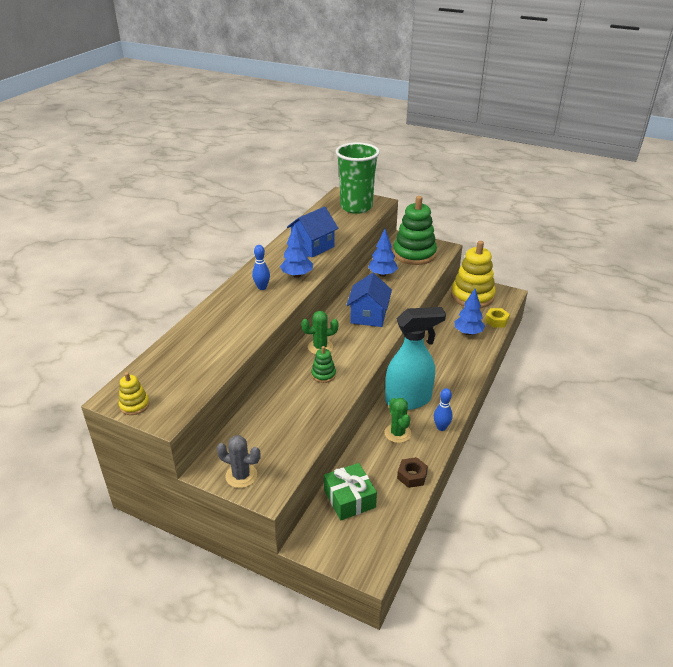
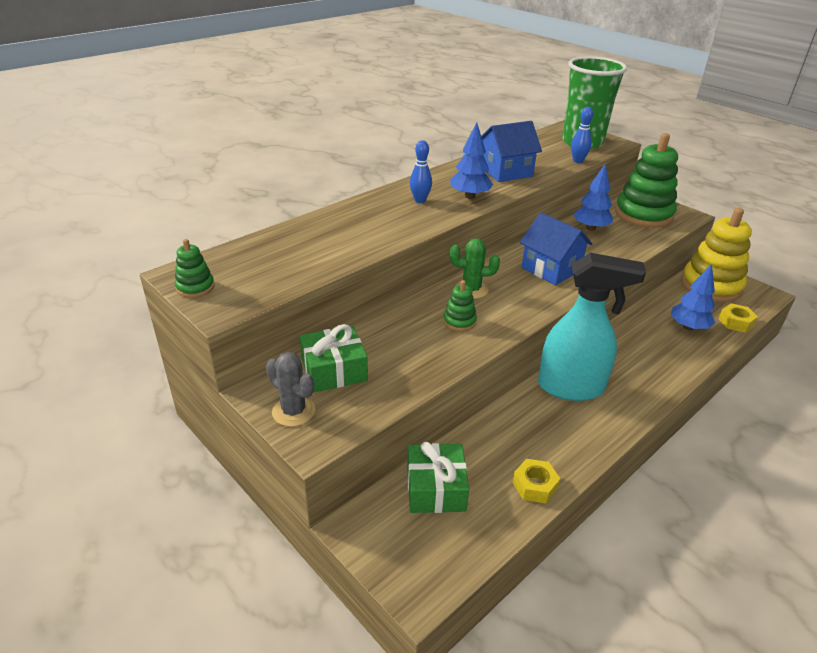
camera: 20 degrees right, 0 degrees up
yellow stacking toy [119,372,150,415] -> green stacking toy [175,239,215,298]
blue house [346,273,392,327] -> blue house turned 75 degrees counterclockwise [520,213,592,285]
green cactus [384,398,411,443] -> none
brown nut [397,457,428,488] -> yellow nut [512,459,560,503]
blue bowling pin [434,388,453,431] -> blue bowling pin moved to [571,107,593,163]
none -> green gift [300,324,368,393]

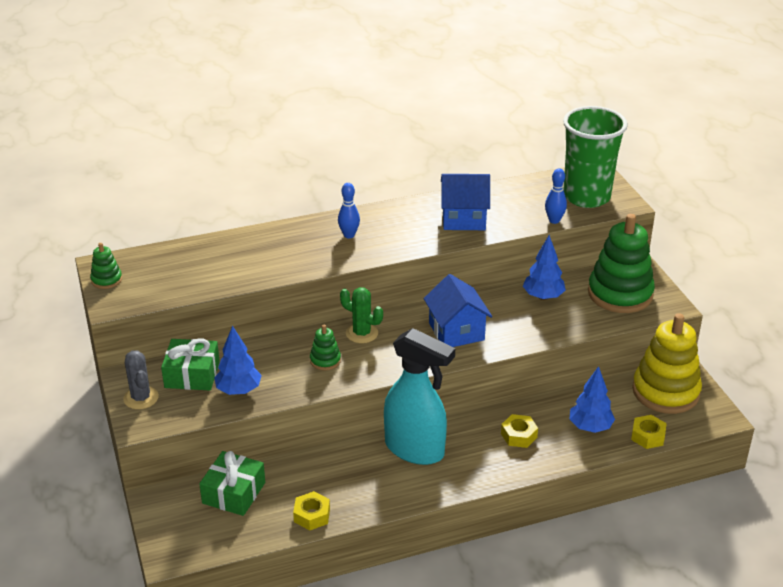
camera: 25 degrees right, 0 degrees up
blue tree [450,122,493,199] -> blue tree moved to [214,326,262,395]
none -> yellow nut [501,414,538,448]

